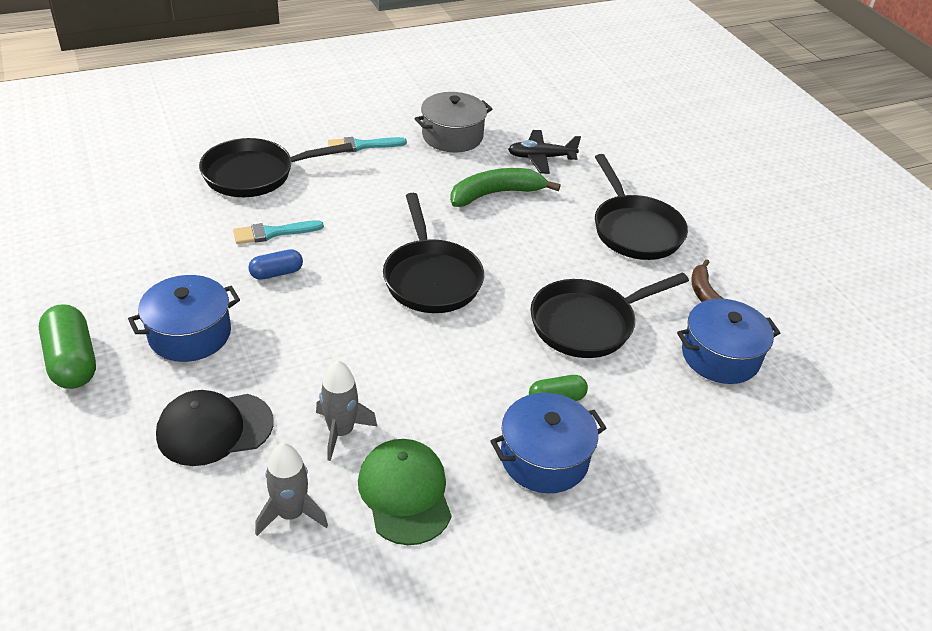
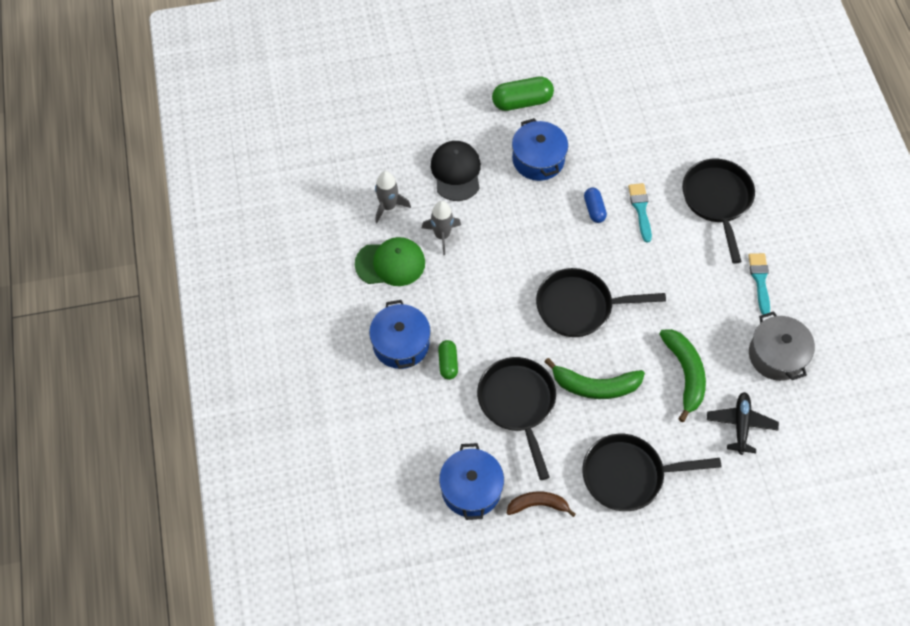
camera: 105 degrees right, 20 degrees up
none -> green banana [544,358,645,399]

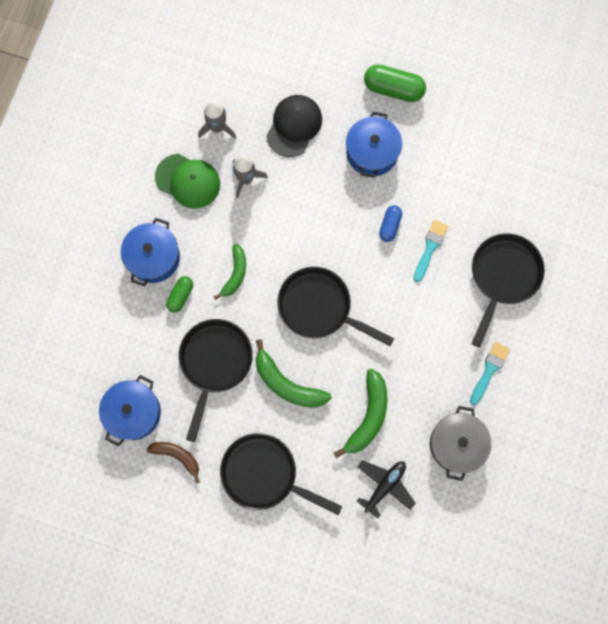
camera: 30 degrees right, 15 degrees up
none -> green banana [214,244,246,300]

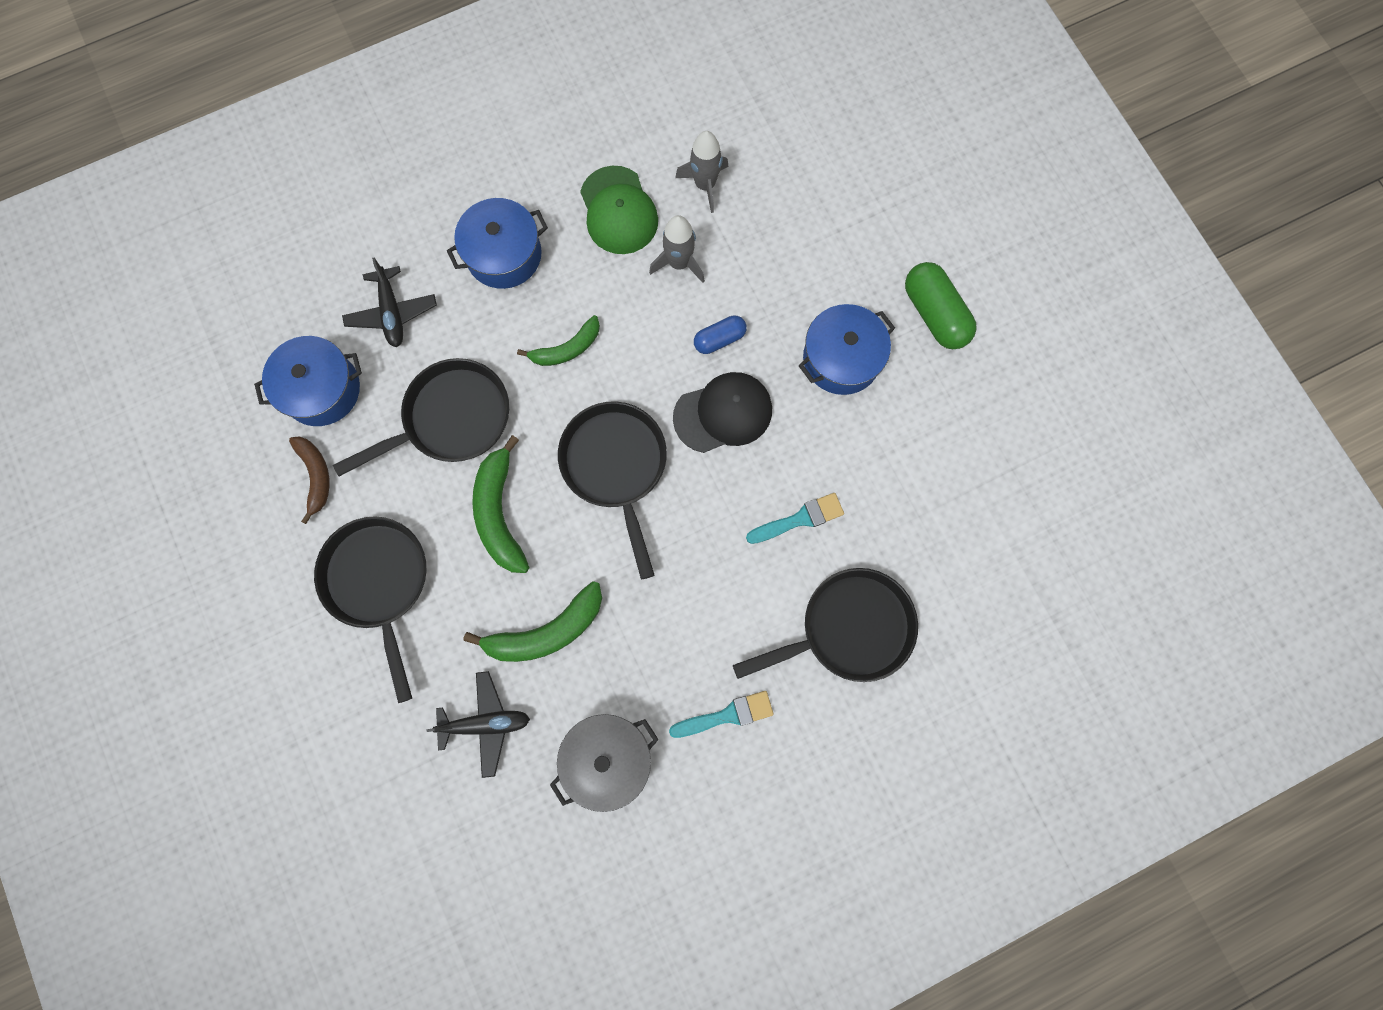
camera: 45 degrees right, 0 degrees up
green capsule [166,276,193,313] -> none
black cap [266,95,322,157] -> black cap moved to [673,372,772,453]
blue capsule [379,205,402,242] -> blue capsule moved to [694,316,747,354]
none -> black plane [342,257,437,347]

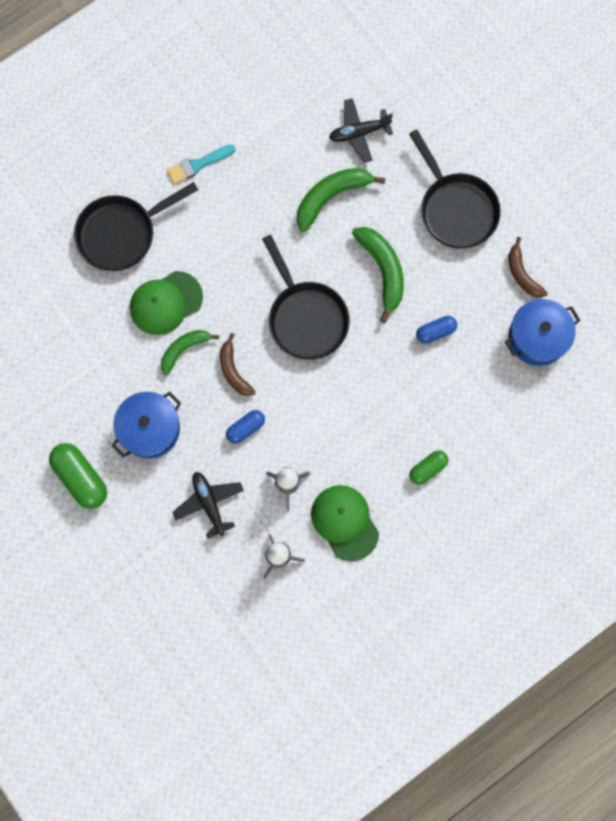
camera: 170 degrees right, 0 degrees up
black pan [333,358,509,476] -> blue capsule [416,316,457,344]
black plane [342,257,437,347] -> black plane moved to [172,472,244,538]
blue pot [447,198,548,289] -> green capsule [409,450,448,485]
green banana [517,315,600,366] -> green banana moved to [161,330,219,375]
grey pot [550,714,659,812] -> none
black cap [673,372,772,453] -> brown banana [220,333,256,396]
turquoise brush [746,493,844,544] -> green cap [130,271,203,335]

